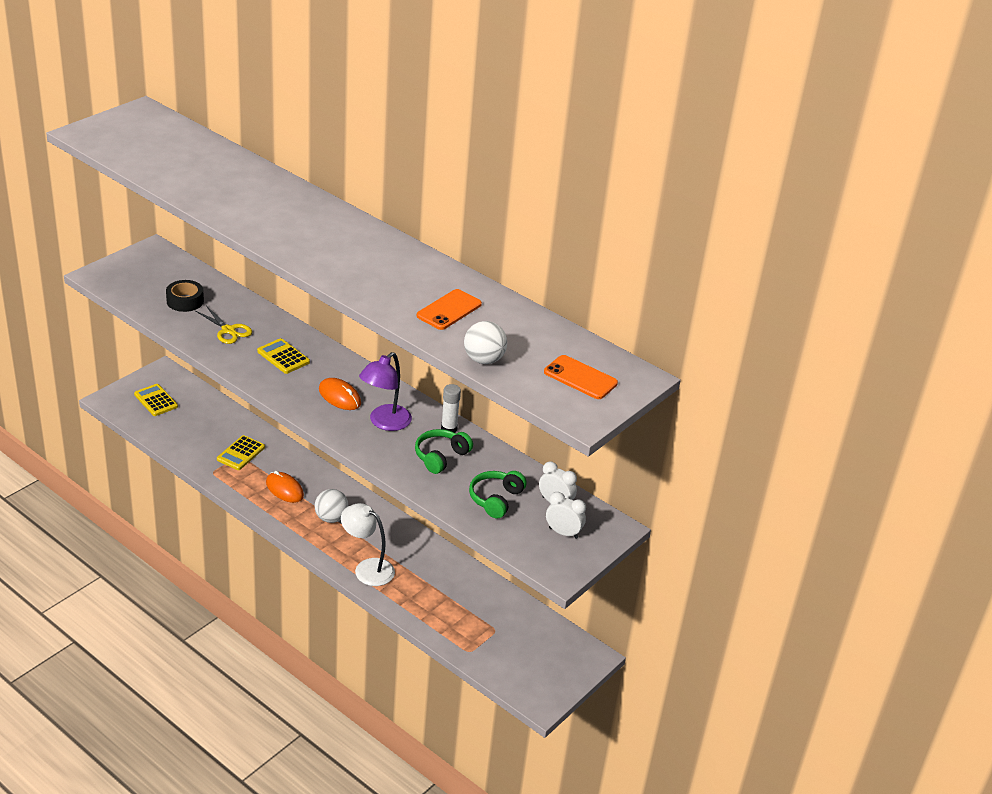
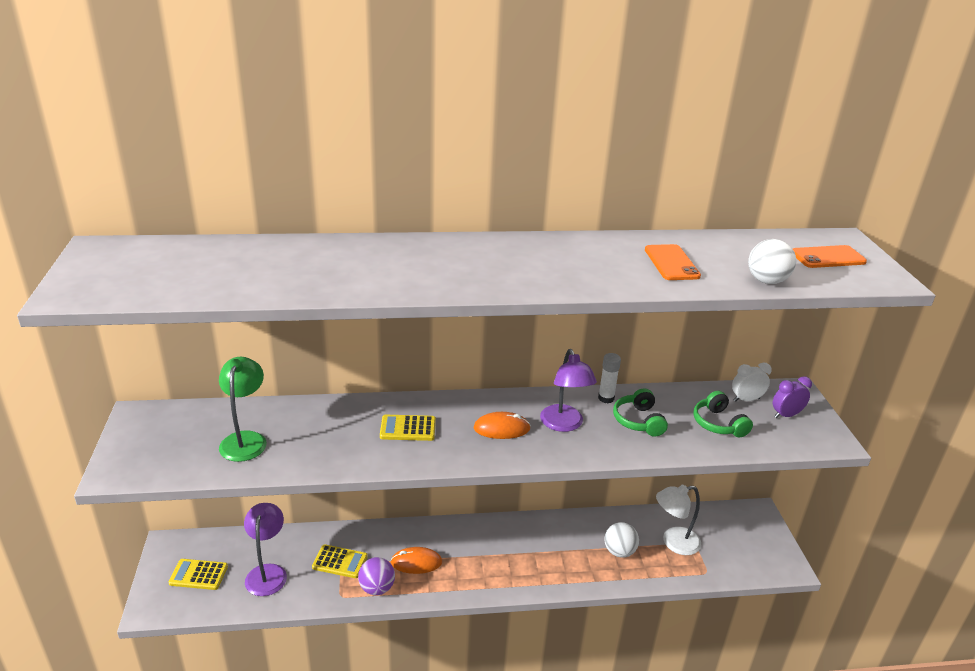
camera: 45 degrees left, 5 degrees down
black tape [166,280,204,312] -> green lamp [219,357,267,462]
yellow scissors [196,306,252,344] -> none
yellow calculator [217,435,265,470] -> yellow calculator turned 60 degrees counterclockwise [312,544,368,578]
white ball [315,489,349,523] -> white ball moved to [604,522,639,558]
white lamp [341,503,395,586] -> white lamp moved to [656,485,701,555]
white clock [546,492,586,539] -> purple clock [773,376,812,418]
none -> purple lamp [244,503,287,596]
none -> purple ball [358,557,395,595]

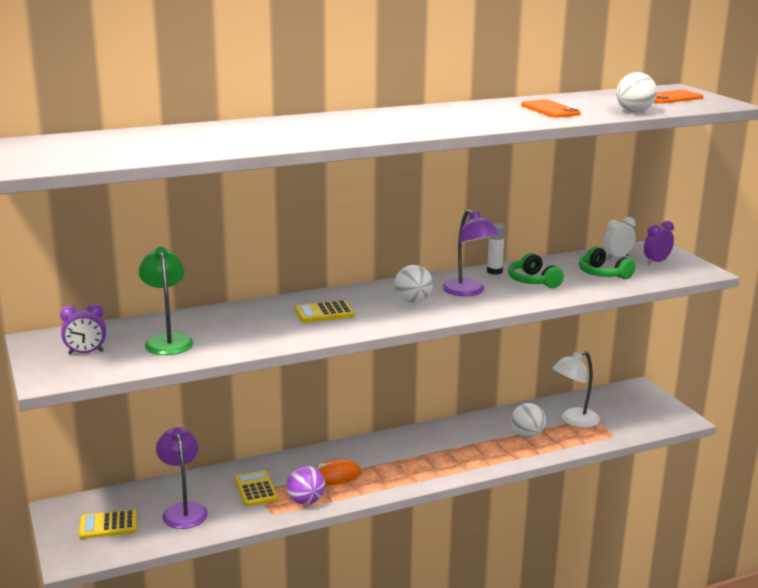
camera: 15 degrees left, 10 degrees down
yellow calculator [312,544,368,578] -> yellow calculator turned 105 degrees counterclockwise [235,470,278,506]
orange mouse [473,412,531,439] -> white ball [394,265,433,303]
none -> purple clock [60,304,106,355]

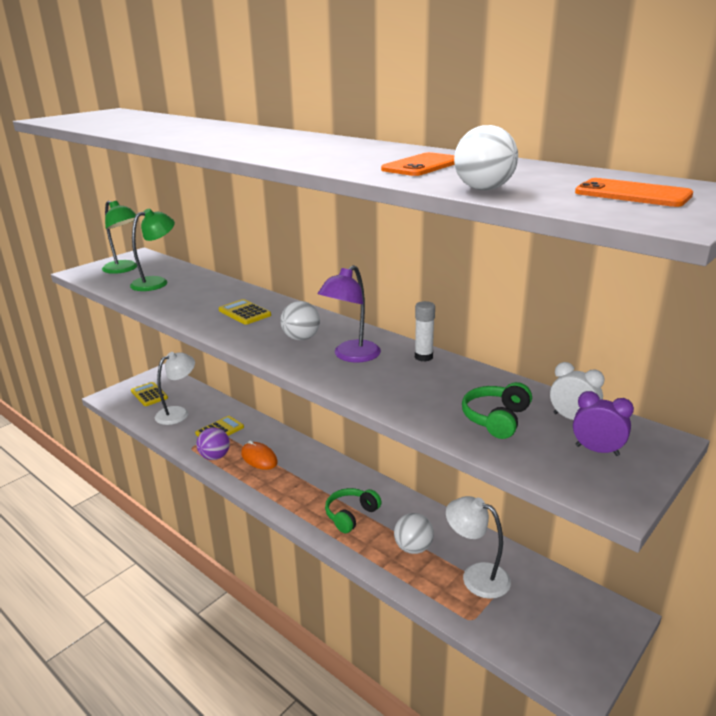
camera: 65 degrees right, 5 degrees up
purple clock [60,304,106,355] -> green lamp [102,201,137,274]
purple lamp [156,427,208,529] -> white lamp [155,352,195,425]
green headphones [508,253,564,288] -> green headphones moved to [325,488,382,533]

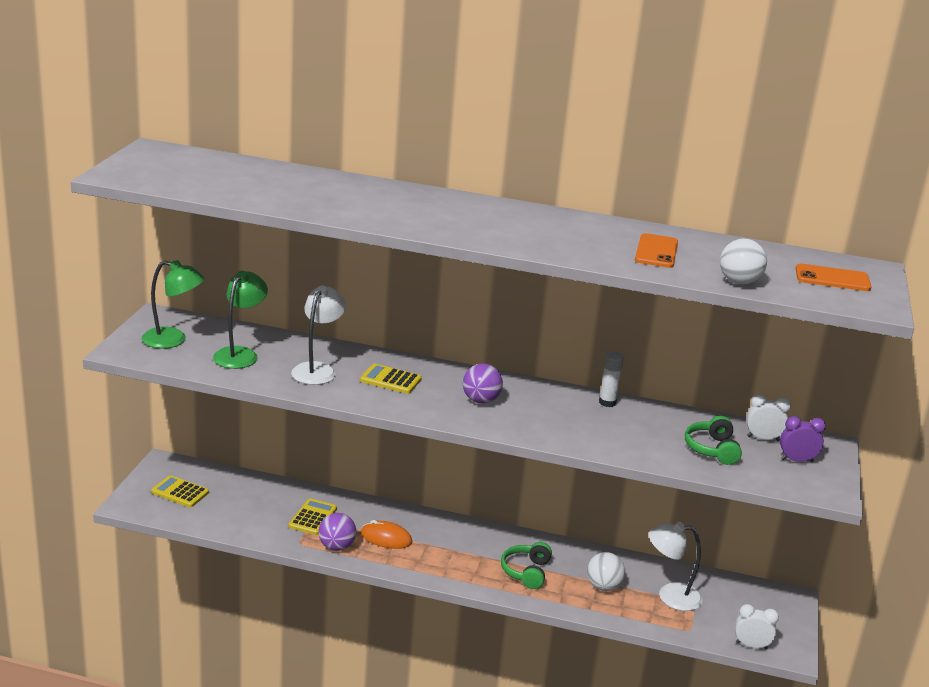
camera: 30 degrees left, 0 degrees up
white lamp [155,352,195,425] -> white lamp moved to [291,285,346,385]
white ball [280,301,320,340] -> purple ball [463,363,503,404]
purple lamp [318,265,381,363] -> none
none -> white clock [735,604,779,649]

